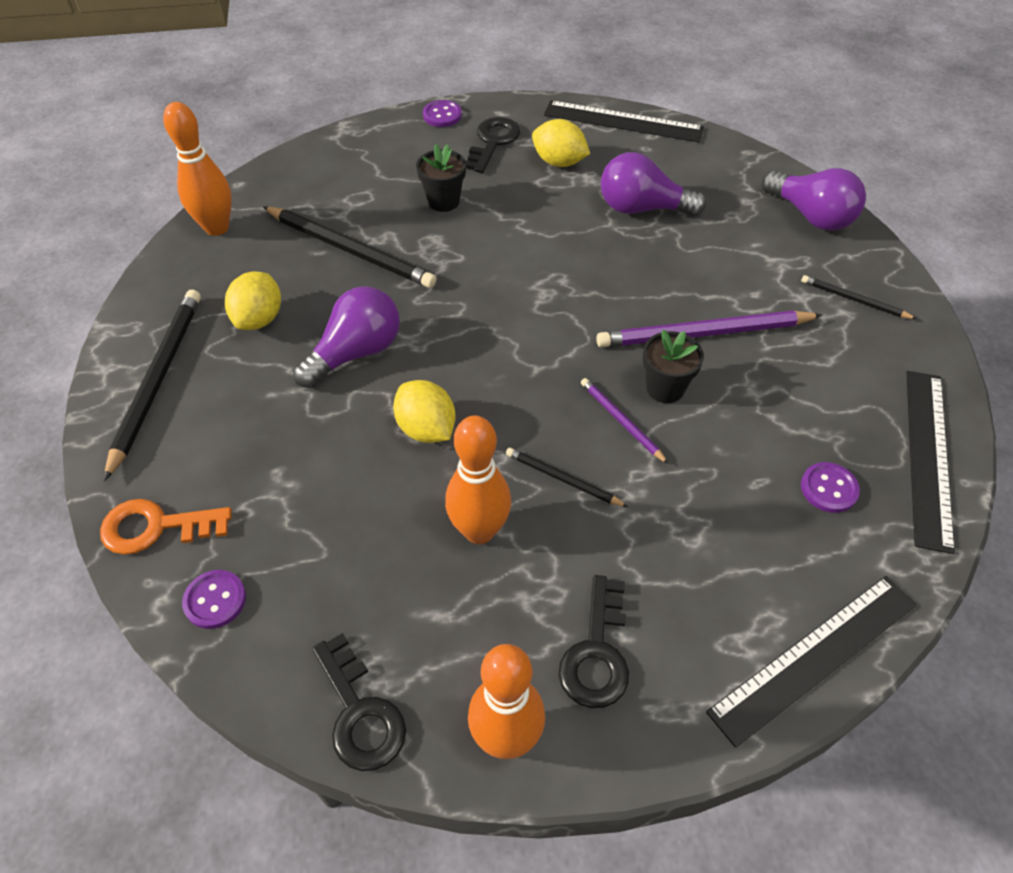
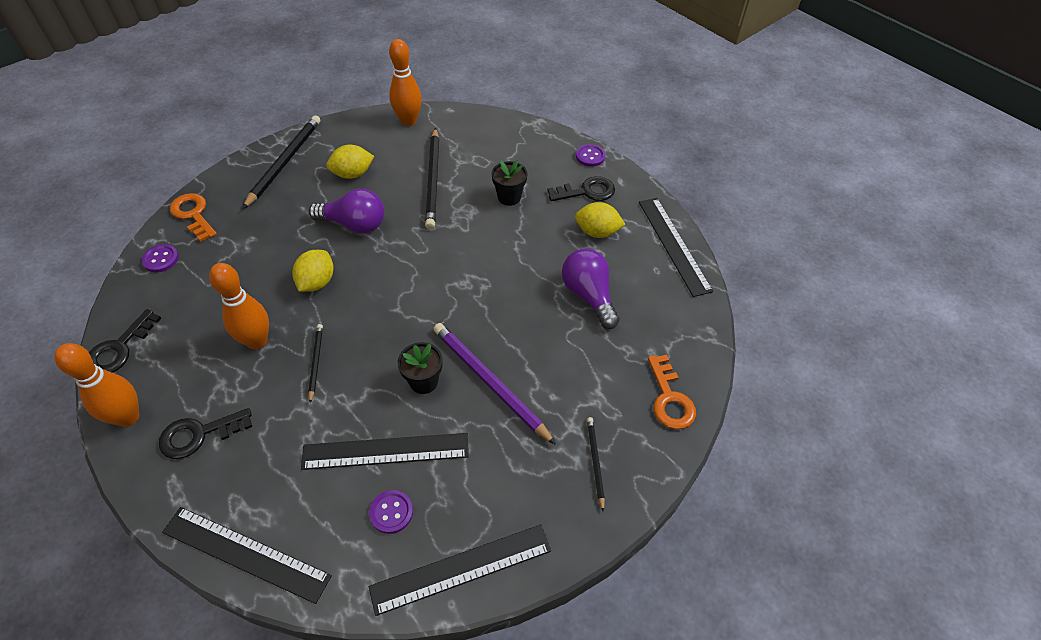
camera: 55 degrees right, 0 degrees up
black pencil [104,290,201,481] -> black pencil turned 45 degrees counterclockwise [243,115,320,209]
yellow lemon [532,119,590,167] -> yellow lemon turned 75 degrees counterclockwise [575,202,626,238]
purple pencil [581,378,668,464] -> none
purple light bulb [762,168,866,231] -> orange key [648,355,696,429]
none -> black ruler [301,433,469,470]

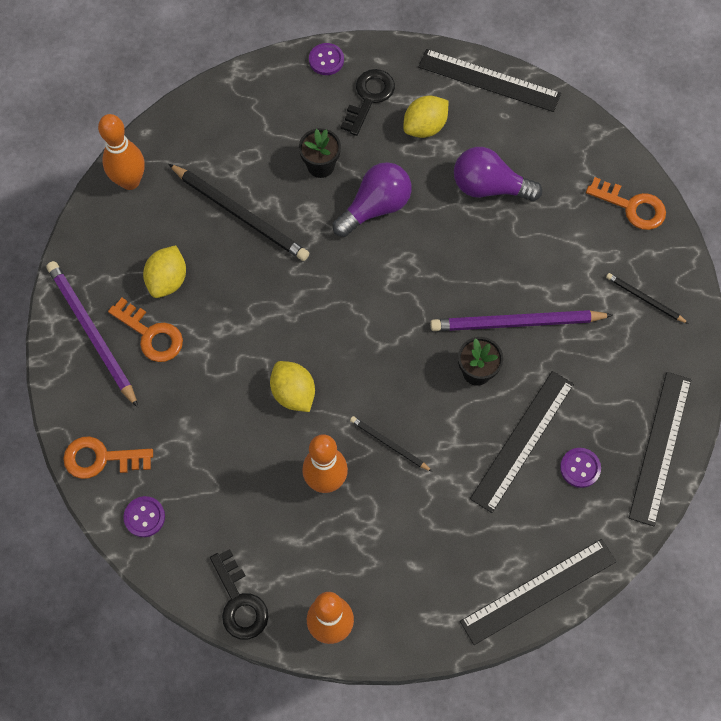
camera: 50 degrees left, 15 degrees up
black key [159,408,252,459] -> none
black pencil [243,115,320,209] -> purple pencil [46,261,138,408]
purple light bulb [309,189,384,233] -> purple light bulb moved to [333,162,412,237]
none -> orange key [108,298,183,362]

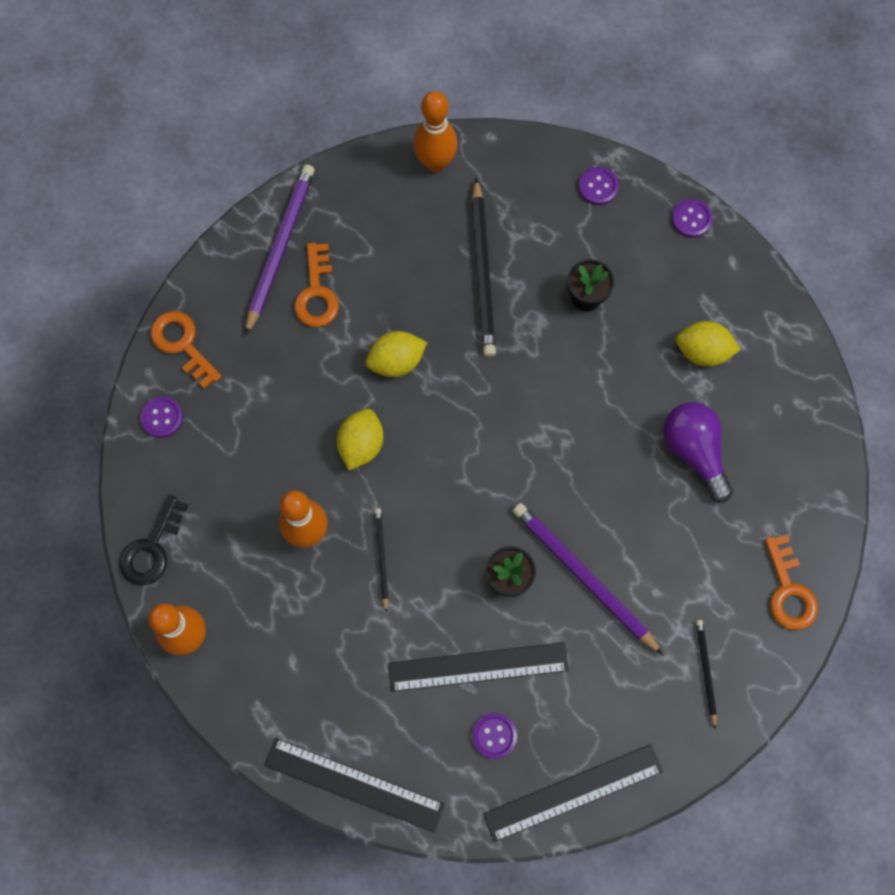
camera: 50 degrees right, 5 degrees up
yellow lemon [143,245,186,298] -> yellow lemon moved to [366,331,427,377]
purple light bulb [333,162,412,237] -> none
black key [340,69,395,136] -> none
black ruler [418,49,561,112] -> none
none -> purple button [579,167,619,205]

